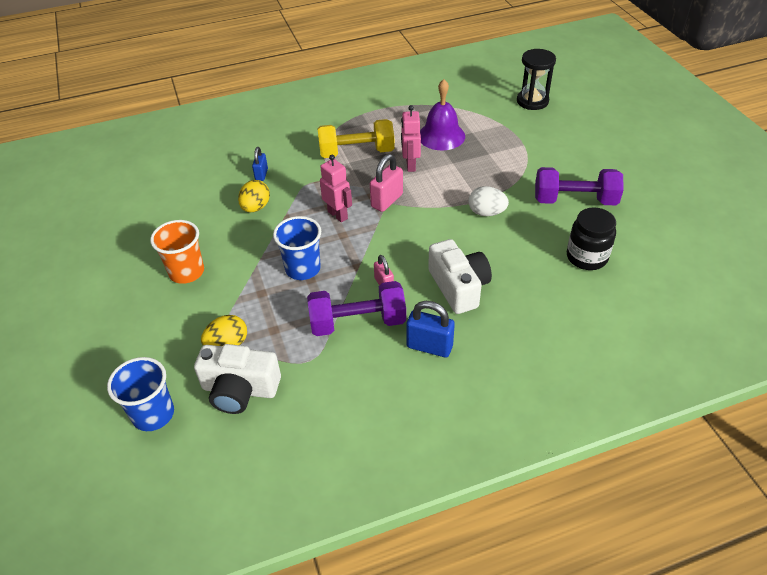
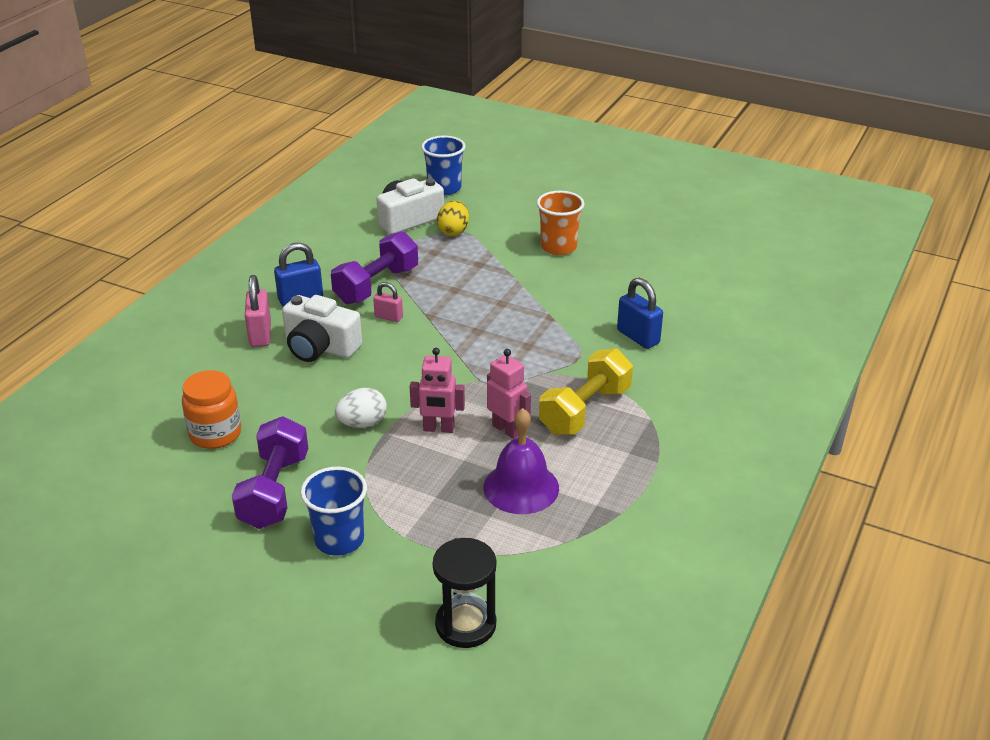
camera: 135 degrees right, 10 degrees down
yellow egg [238,180,270,212] -> none
blue padlock [252,147,268,181] -> blue padlock [617,278,663,349], size x1.62
blue cup [273,216,321,280] -> blue cup moved to [300,467,367,556]
pink robot [320,155,352,222] -> pink robot moved to [410,348,465,433]
pink padlock [370,154,403,212] -> pink padlock moved to [245,275,271,347]
purple dumbbell [535,167,624,205] -> purple dumbbell turned 45 degrees counterclockwise [232,416,308,529]
black jar [567,208,616,270] -> orange jar [182,370,241,449]

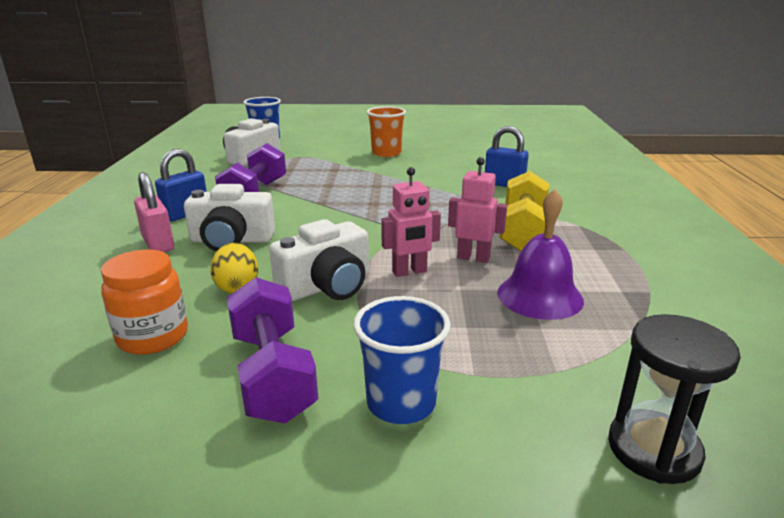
camera: 25 degrees left, 10 degrees down
white egg [335,388,387,428] -> white camera [269,219,369,301]
pink padlock [373,282,403,322] -> none
yellow egg [437,200,469,236] -> yellow egg moved to [210,243,258,293]

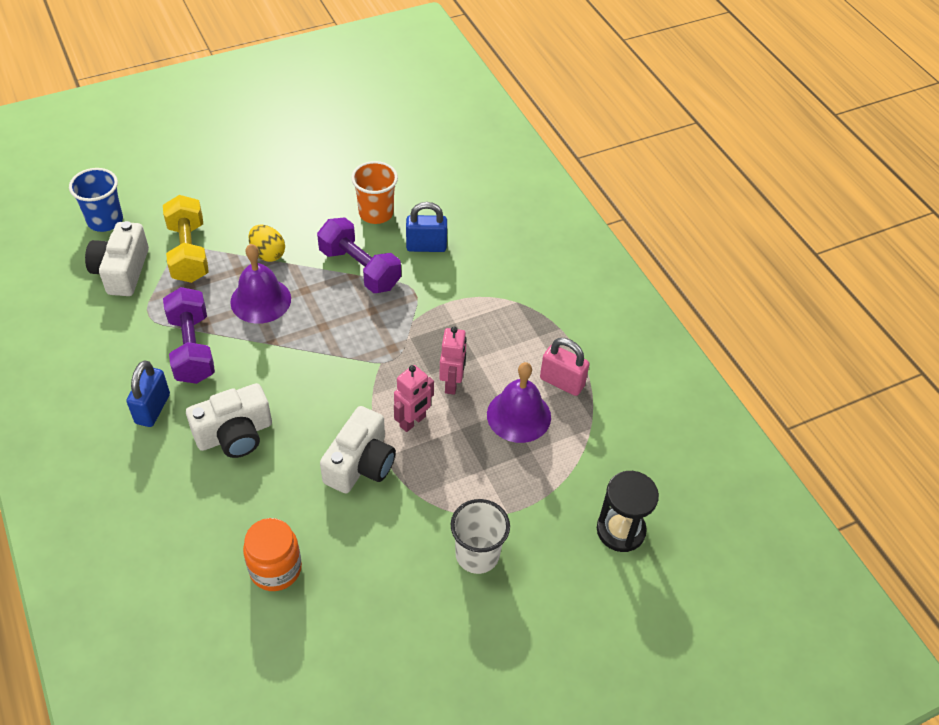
camera: 30 degrees left, 25 degrees up
pink padlock [134,172,174,252] -> pink padlock moved to [540,338,590,396]
yellow egg [210,243,258,293] -> yellow egg moved to [248,225,285,262]
purple dumbbell [227,277,318,423] -> purple dumbbell moved to [317,217,401,293]
blue cup [354,296,451,424] -> white cup [451,499,510,574]
orange cup [367,106,406,157] -> orange cup moved to [351,161,398,224]
pink robot [448,157,507,263] -> pink robot turned 105 degrees clockwise [439,326,467,395]
yellow dumbbell [499,171,549,252] -> yellow dumbbell moved to [163,195,209,283]
none -> purple bell [230,244,291,324]

